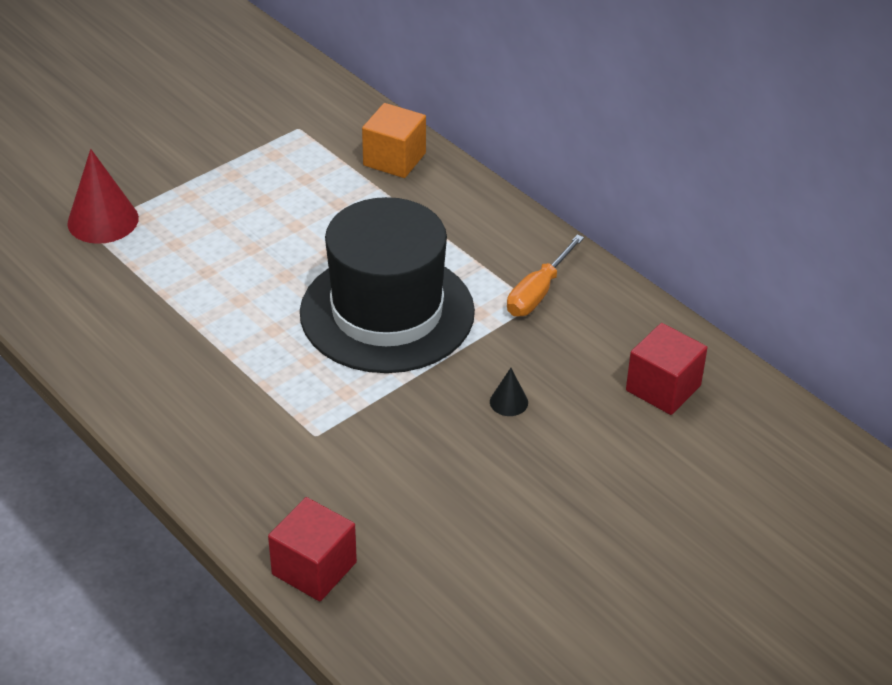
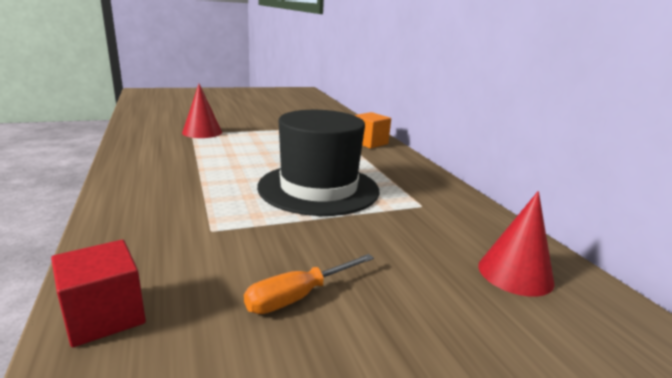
camera: 20 degrees right, 20 degrees down
black cone [490,368,528,416] -> none
orange screwdriver [507,235,584,316] -> orange screwdriver moved to [244,254,374,314]
red cube [626,323,707,415] -> red cone [478,191,555,297]

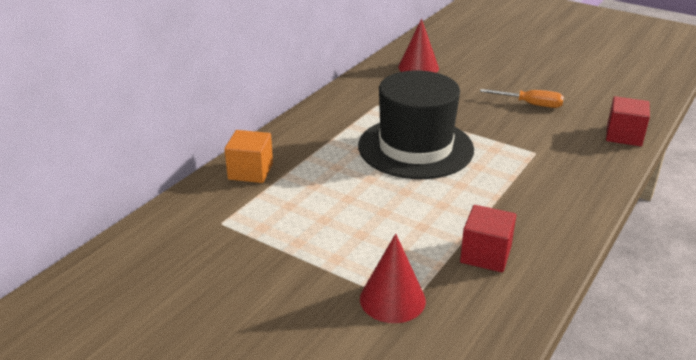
camera: 125 degrees left, 10 degrees up
none -> red cube [460,205,516,272]

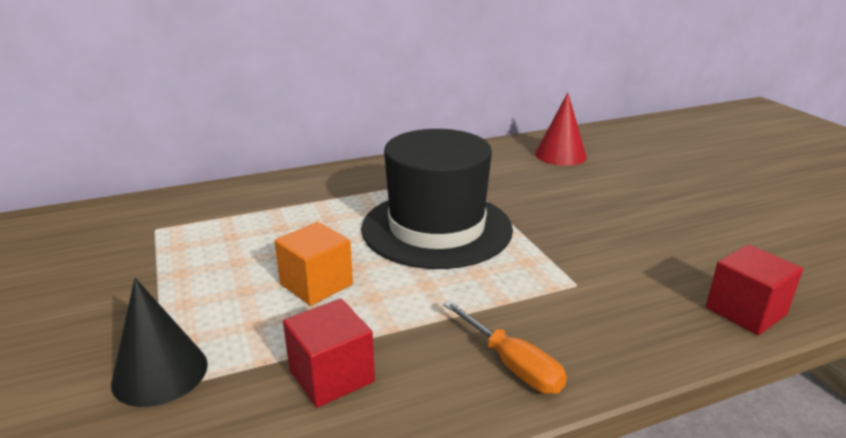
camera: 35 degrees right, 5 degrees down
orange cube [225,130,273,183] -> orange cube moved to [274,222,353,306]
red cone [360,233,426,323] -> black cone [111,278,208,407]
orange screwdriver [480,89,564,108] -> orange screwdriver moved to [443,301,567,394]

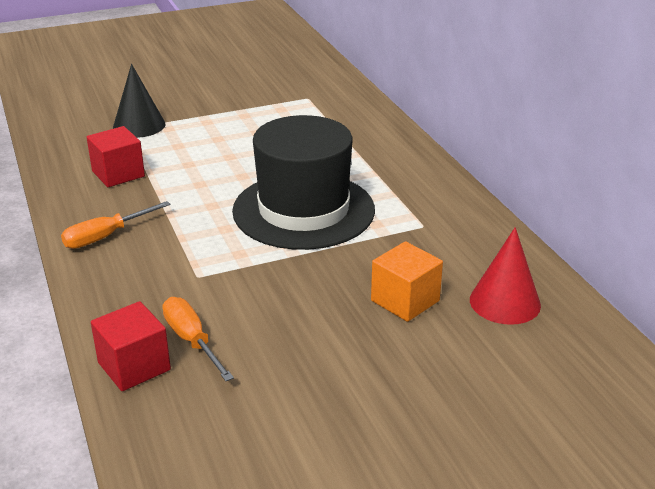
camera: 90 degrees right, 5 degrees up
orange cube [274,222,353,306] -> orange cube moved to [371,241,443,322]
none -> orange screwdriver [162,297,234,381]

